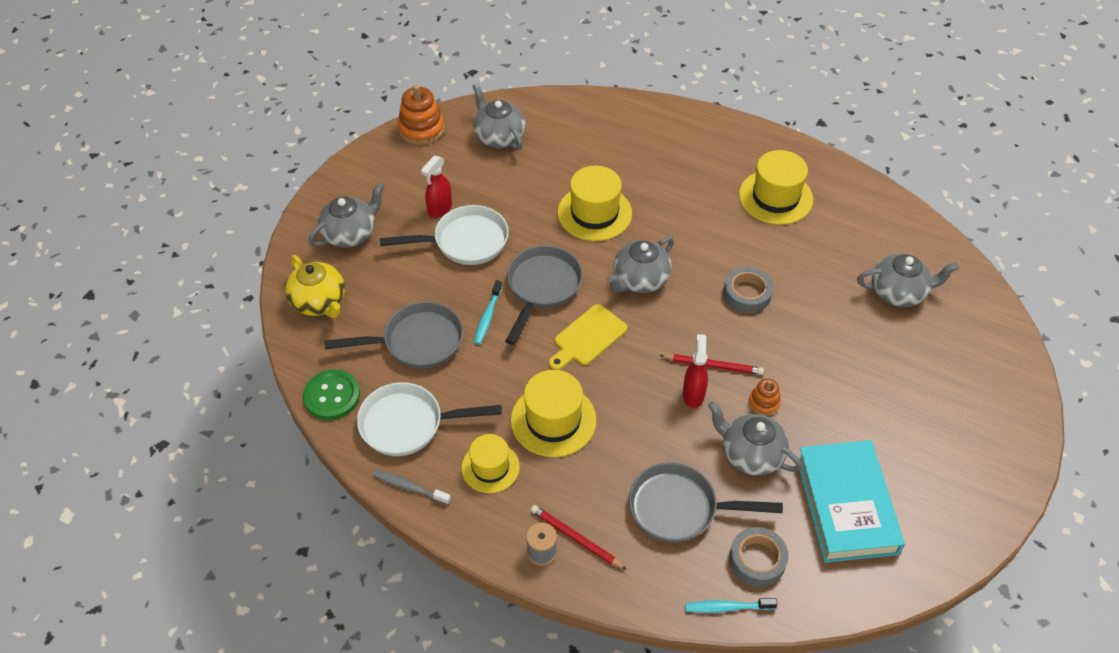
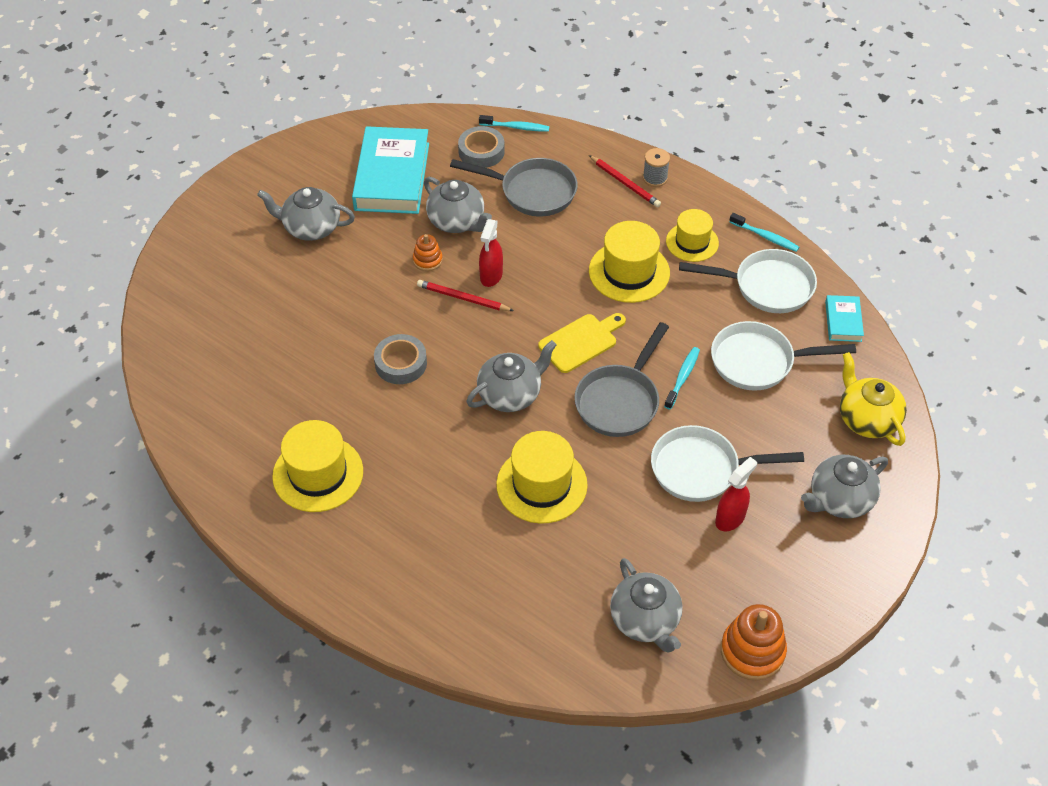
camera: 170 degrees left, 0 degrees up
green button [303,369,360,420] -> turquoise book [825,295,864,342]
grey pan [324,301,463,369] -> white pan [711,321,856,391]
grey toothbrush [373,469,451,505] -> turquoise toothbrush [729,213,799,252]
grey teapot [857,254,959,307] -> grey teapot moved to [257,187,355,241]

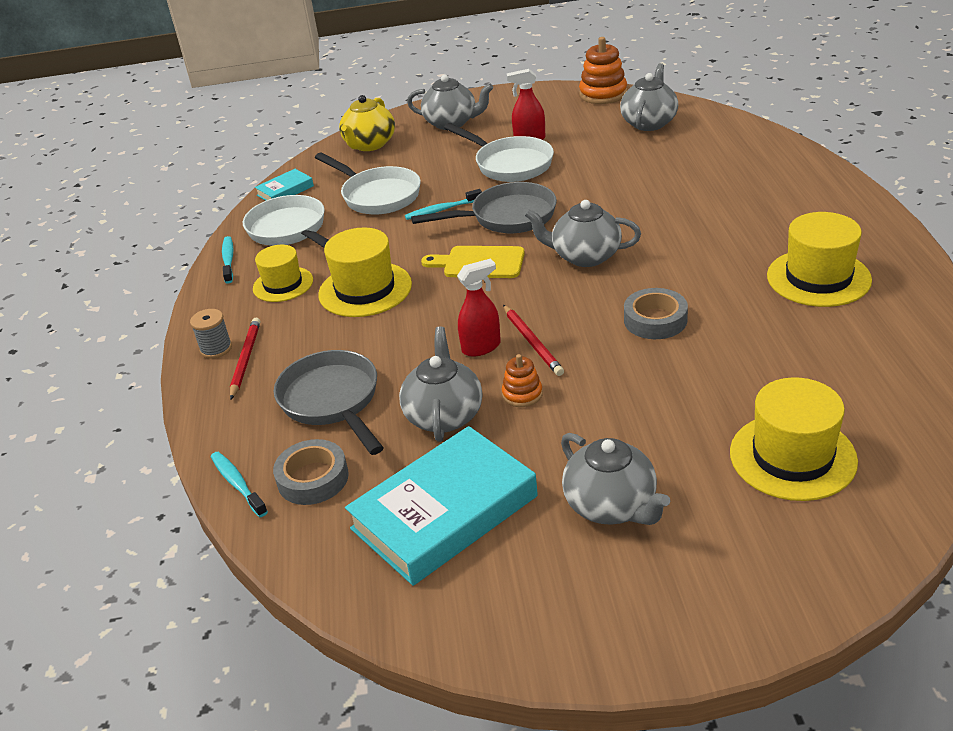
camera: 130 degrees left, 15 degrees down
yellow hat [496,431,588,524] -> yellow hat moved to [730,377,858,501]

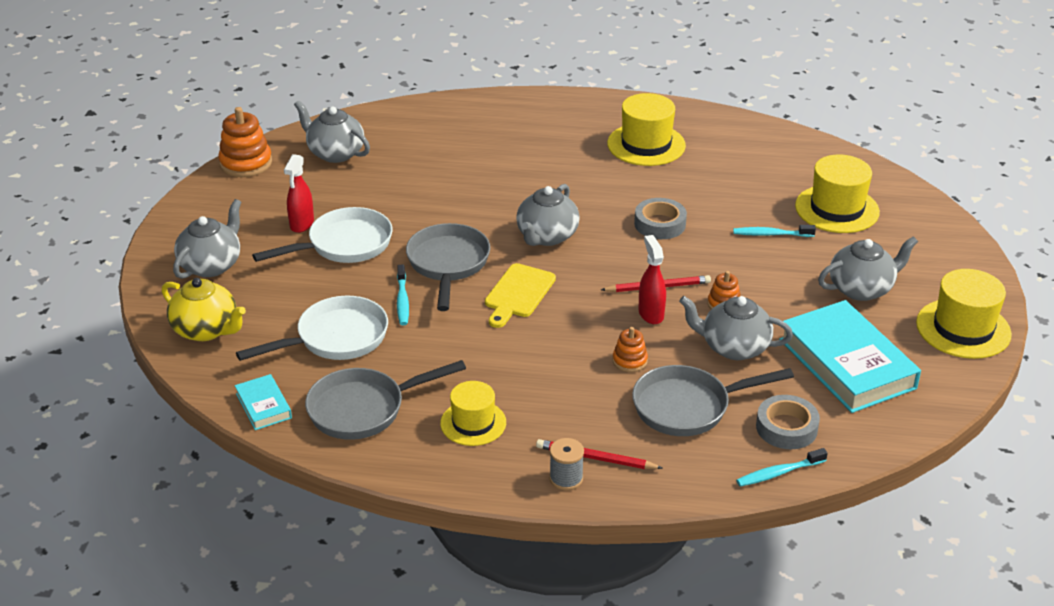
camera: 80 degrees left, 0 degrees up
turquoise toothbrush [222,236,234,283] -> turquoise toothbrush moved to [733,225,816,237]
white pan [243,195,328,248] -> grey pan [305,360,466,440]
yellow hat [318,228,412,317] -> yellow hat moved to [916,269,1012,359]
none -> orange stacking toy [613,327,648,372]

